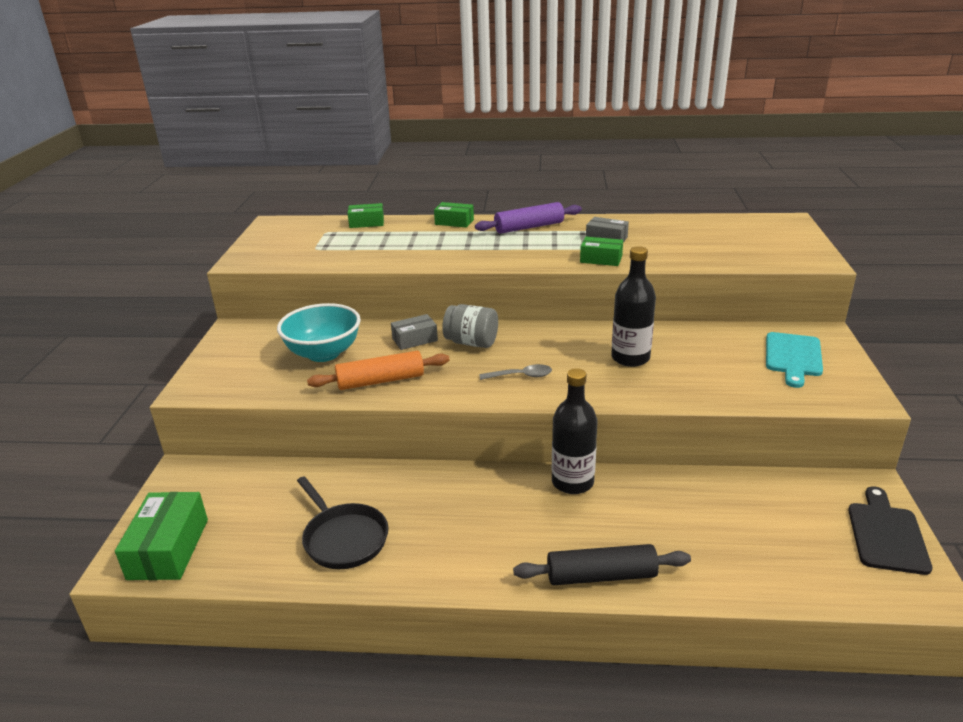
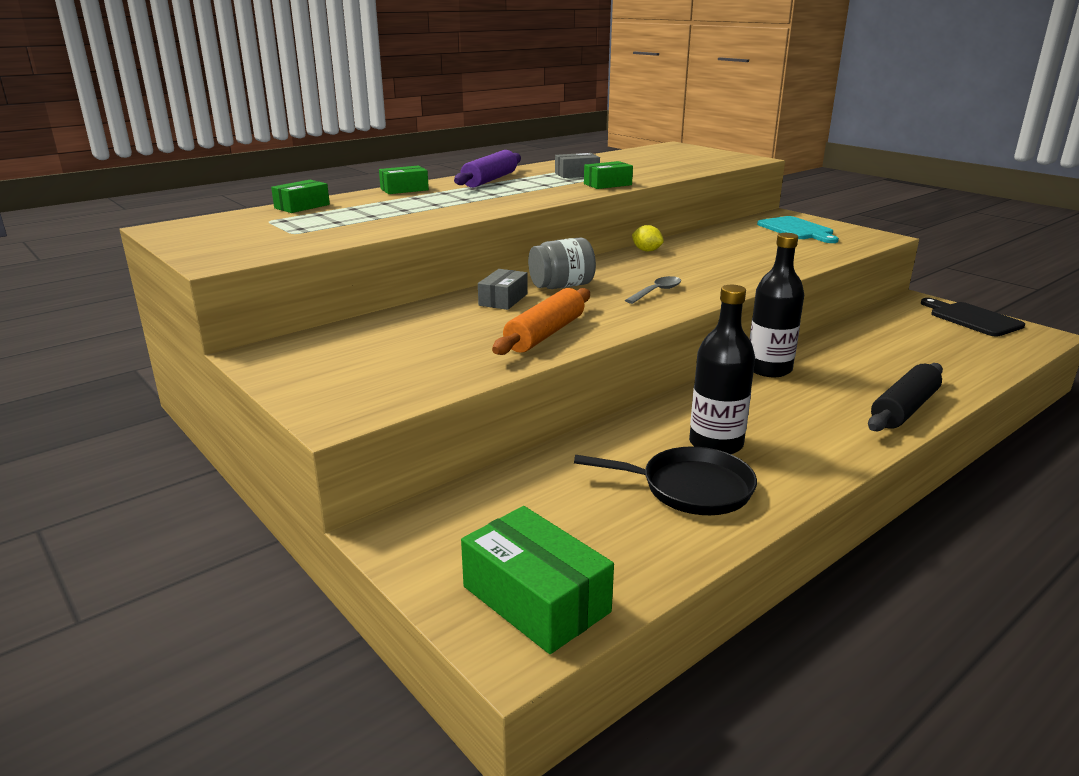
camera: 45 degrees left, 5 degrees down
turquoise bowl [277,303,361,362] -> none
black bottle [611,246,656,367] -> black bottle moved to [689,285,755,454]
none -> yellow lemon [632,225,664,252]

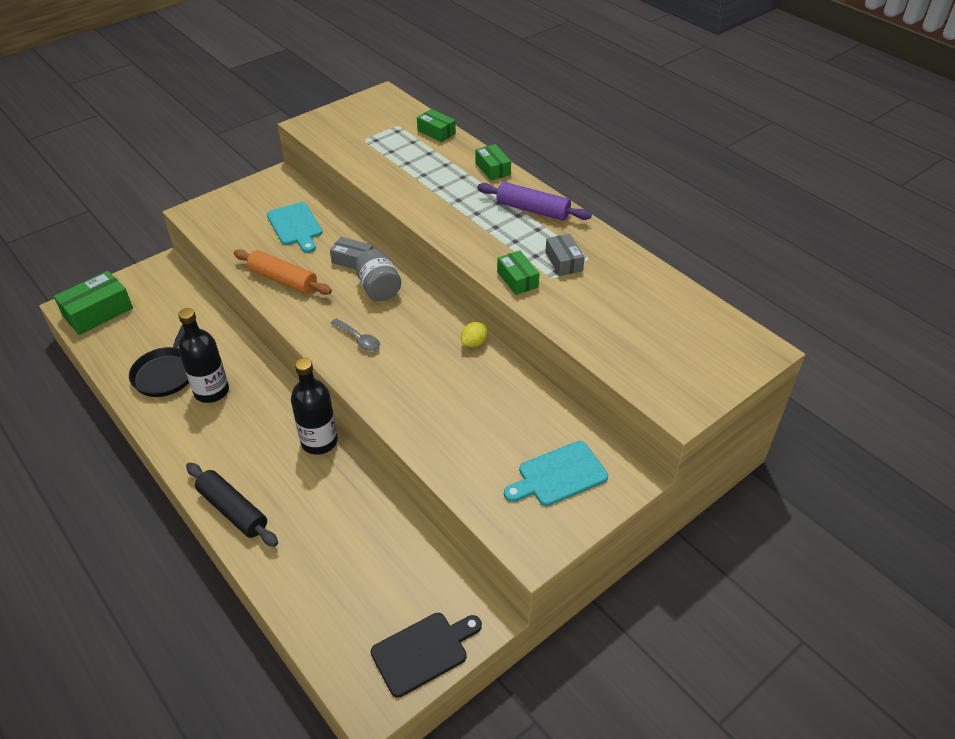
camera: 90 degrees right, 20 degrees up
none -> turquoise cutting board [267,202,322,253]

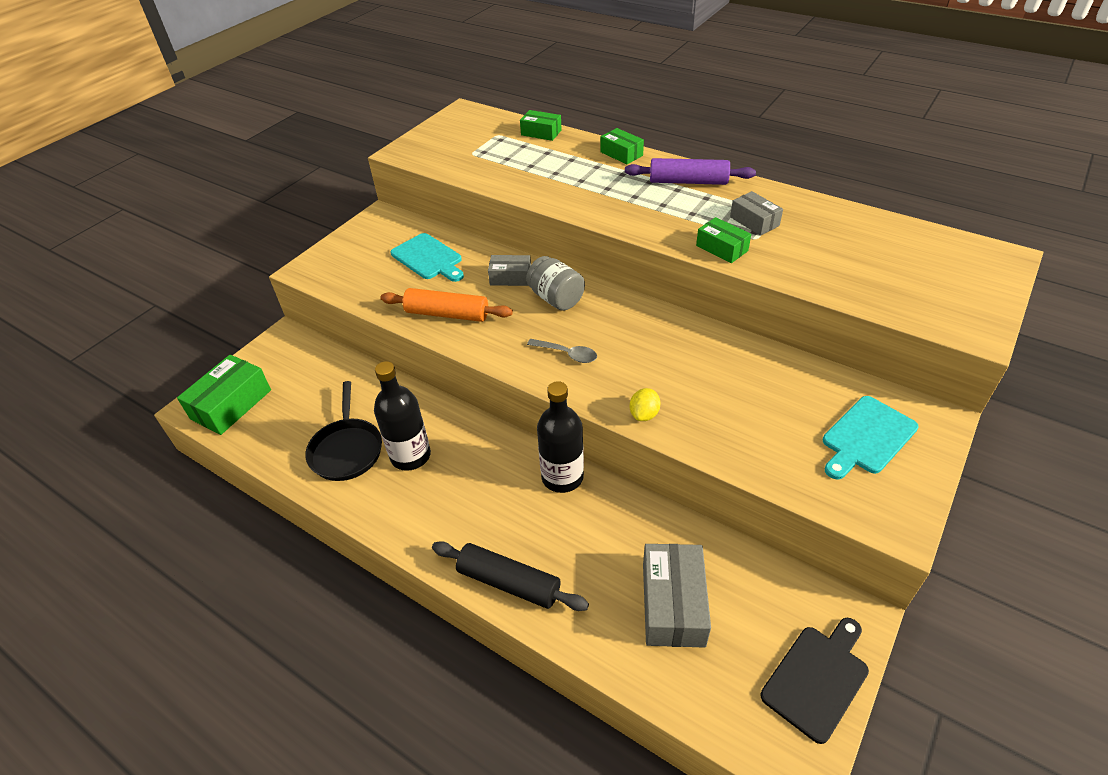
camera: 15 degrees left, 0 degrees up
yellow lemon [461,322,488,348] -> yellow lemon moved to [630,388,660,421]
none -> grey box [643,544,711,648]

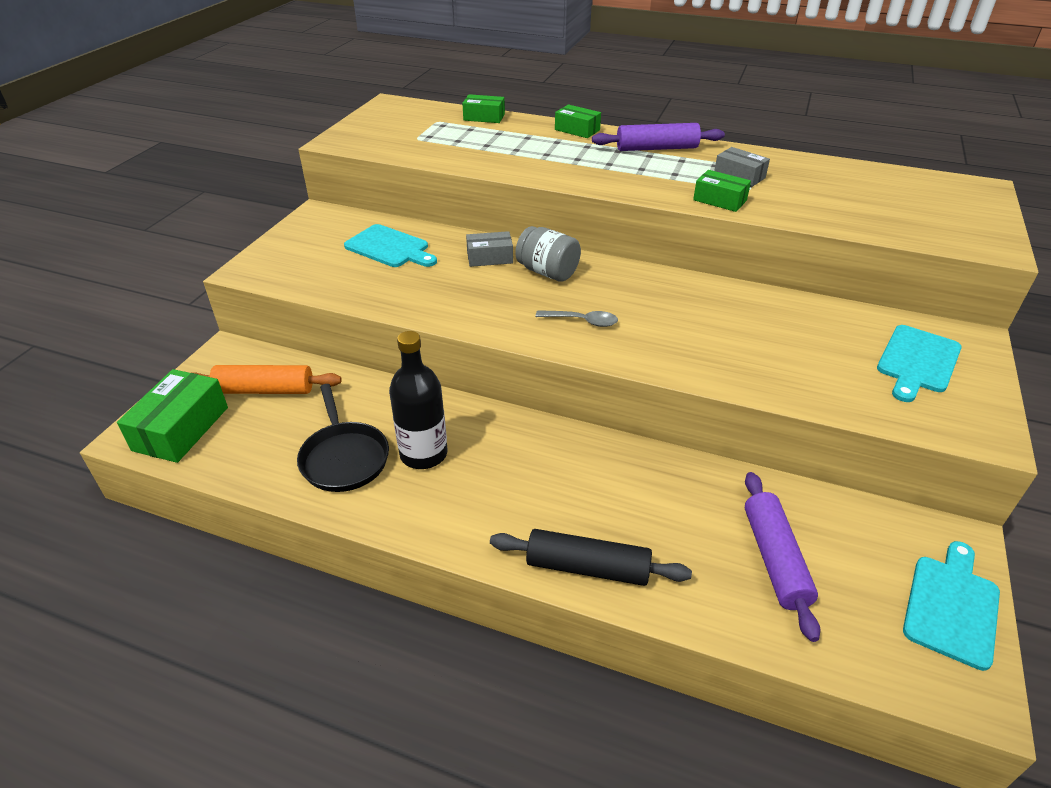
camera: 15 degrees left, 5 degrees down
orange rolling pin [380,288,513,322] -> orange rolling pin moved to [191,365,342,394]
black bottle [537,381,584,493] -> none
yellow lemon [630,388,660,421] -> none
grey box [643,544,711,648] -> purple rolling pin [745,472,820,642]
black cutting board [761,618,869,744] -> turquoise cutting board [903,541,1000,671]

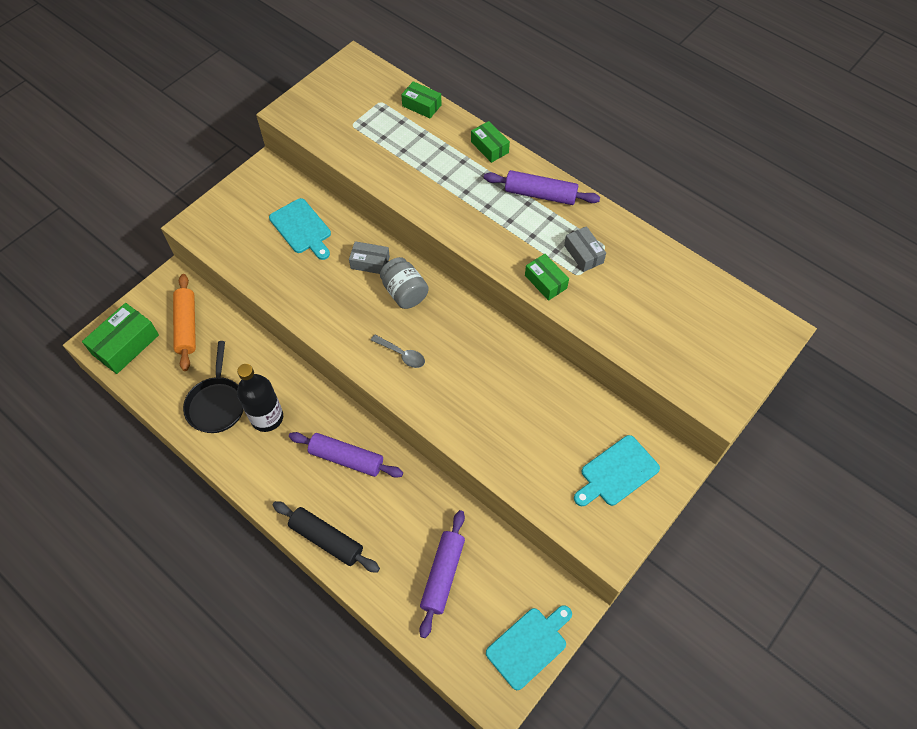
camera: 20 degrees right, 20 degrees up
orange rolling pin [191,365,342,394] -> orange rolling pin turned 60 degrees clockwise [173,274,196,371]
none -> purple rolling pin [289,432,403,478]

